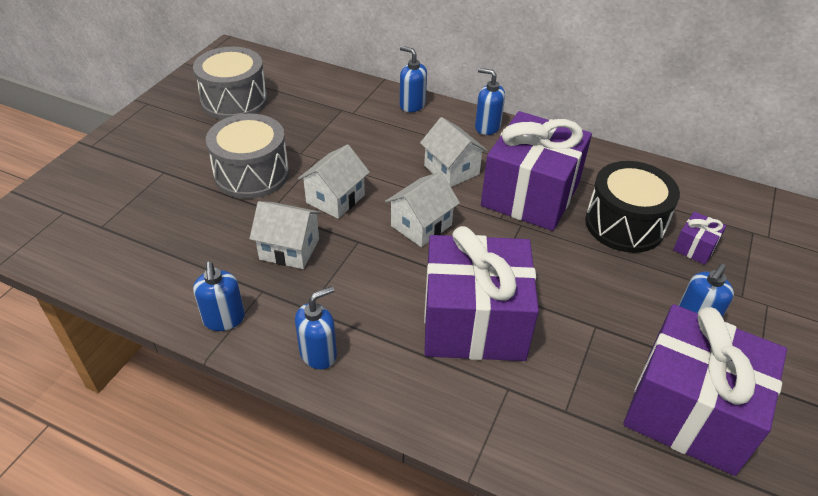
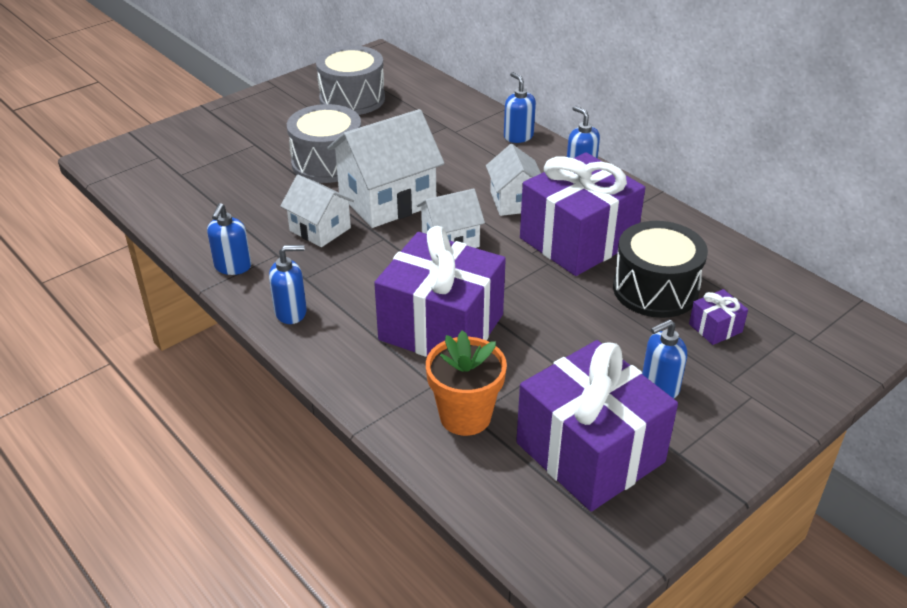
camera: 25 degrees right, 5 degrees down
white house [298,144,370,219] -> white house [327,109,445,228], size x1.71
none -> orange flower pot [426,330,507,436]

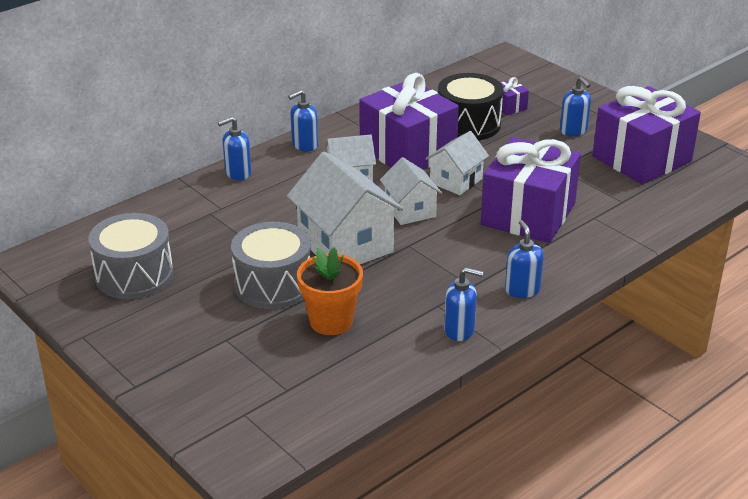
camera: 90 degrees left, 5 degrees down
white house [280,175,354,247] -> white house moved to [425,131,489,195]
orange flower pot [426,330,507,436] -> orange flower pot moved to [297,247,363,335]

